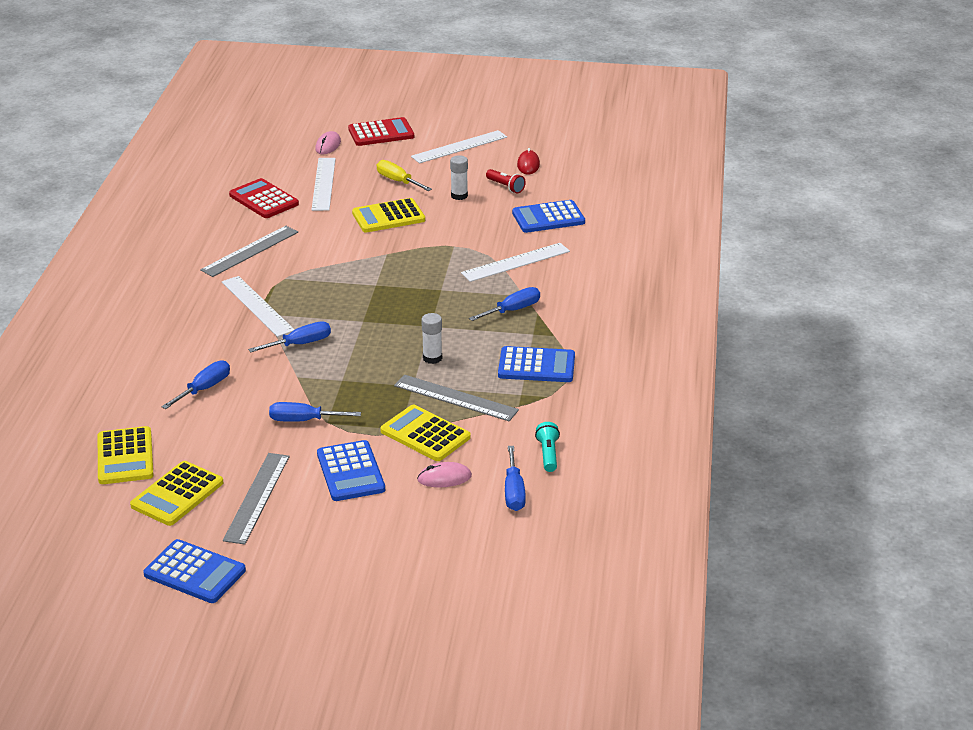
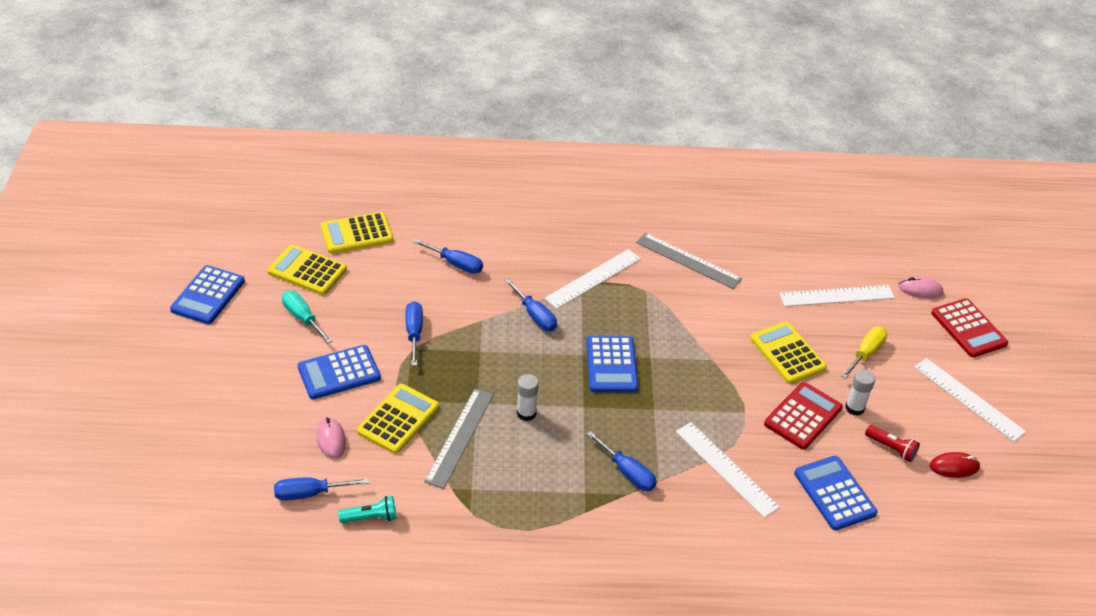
camera: 80 degrees right, 10 degrees up
grey ruler [223,453,290,545] -> turquoise screwdriver [282,291,332,343]
red calculator [229,178,299,218] -> red calculator moved to [764,382,843,449]
red flashlight [486,169,526,193] -> red flashlight turned 90 degrees counterclockwise [865,425,920,462]
blue calculator [498,346,575,382] -> blue calculator moved to [586,336,638,392]

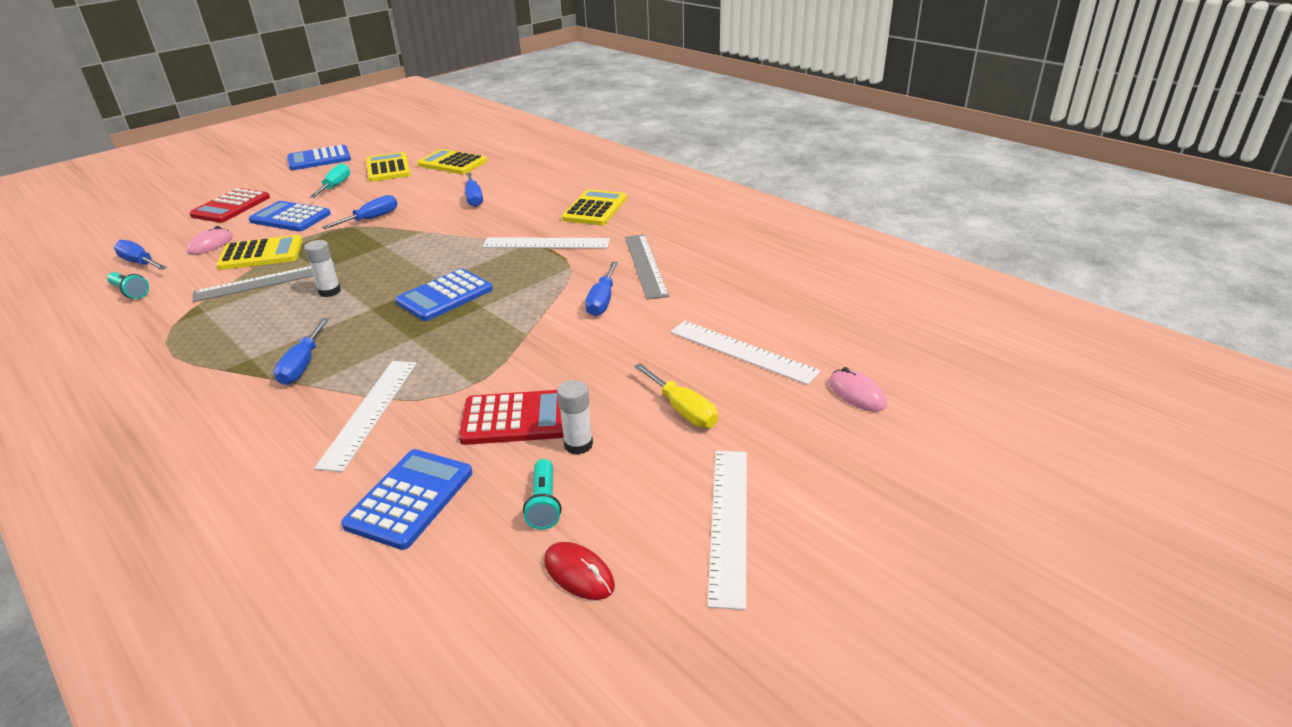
camera: 50 degrees right, 10 degrees down
blue screwdriver [504,278,557,331] -> blue screwdriver moved to [585,262,618,316]
yellow calculator [750,321,827,384] -> yellow calculator moved to [562,189,627,225]
yellow screwdriver [841,326,888,379] -> yellow screwdriver turned 60 degrees clockwise [634,363,718,428]
red flashlight [865,425,920,462] -> turquoise flashlight [523,459,561,530]
red calculator [931,298,1008,358] -> red calculator moved to [189,188,270,223]

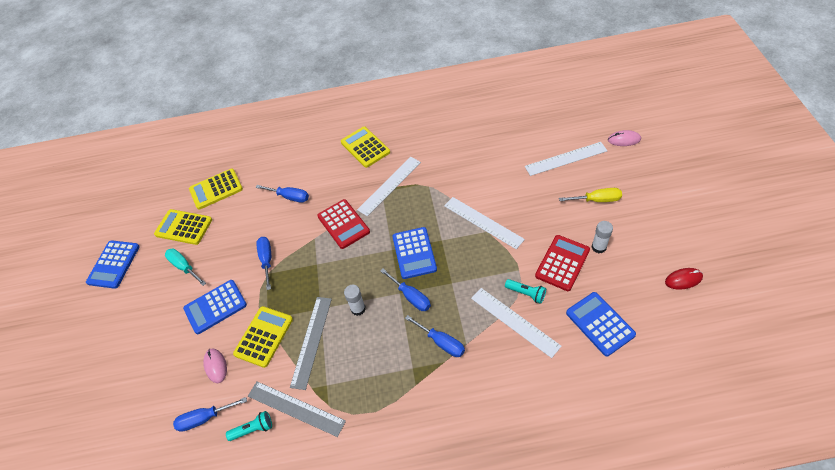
camera: 50 degrees left, 20 degrees up
red calculator [189,188,270,223] -> red calculator moved to [317,199,370,249]
turquoise flashlight [523,459,561,530] -> turquoise flashlight moved to [505,279,546,304]
blue screwdriver [585,262,618,316] -> blue screwdriver moved to [380,268,431,311]
grey ruler [625,235,669,299] -> grey ruler moved to [248,381,346,437]
white ruler [707,451,747,610] -> white ruler moved to [444,197,525,249]

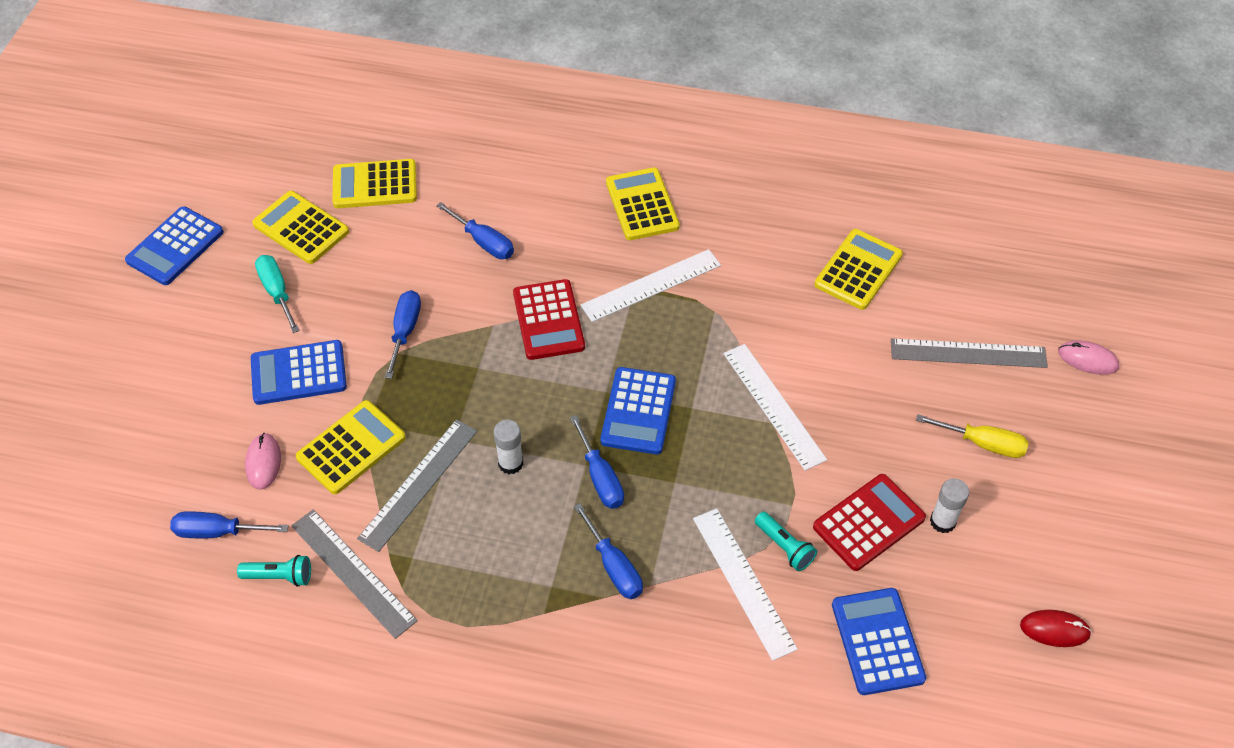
camera: 15 degrees right, 0 degrees up
white ruler [525,142,607,176] -> grey ruler [891,338,1048,368]
none -> yellow calculator [814,229,903,310]

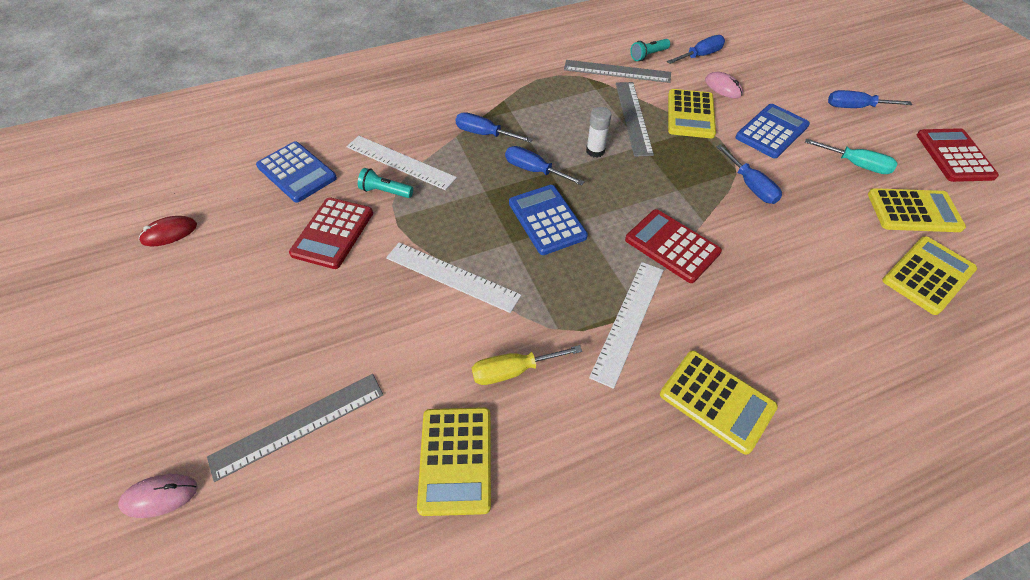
camera: 145 degrees right, 0 degrees up
blue calculator [125,206,224,285] -> red calculator [917,128,999,182]
blue screwdriver [436,202,514,259] -> blue screwdriver moved to [828,90,912,108]
yellow screwdriver [916,414,1029,458] -> yellow screwdriver moved to [472,345,582,385]
white glue stick [930,478,969,533] -> none

